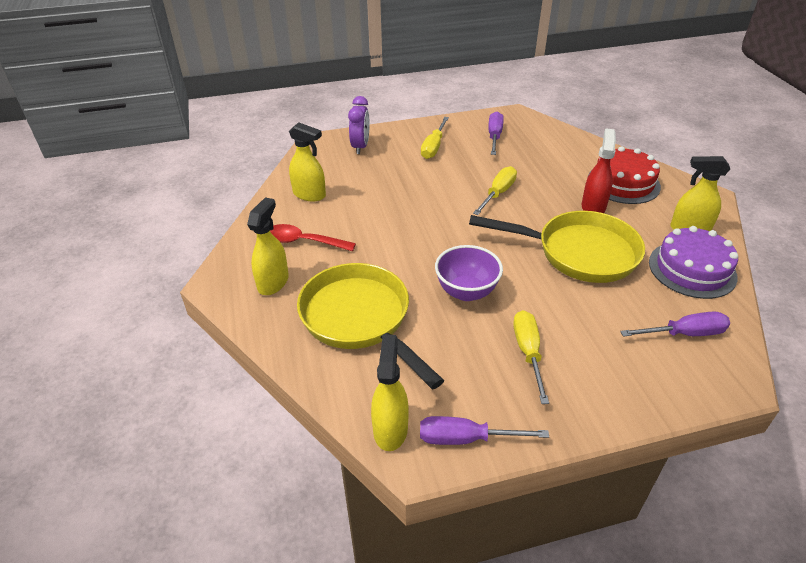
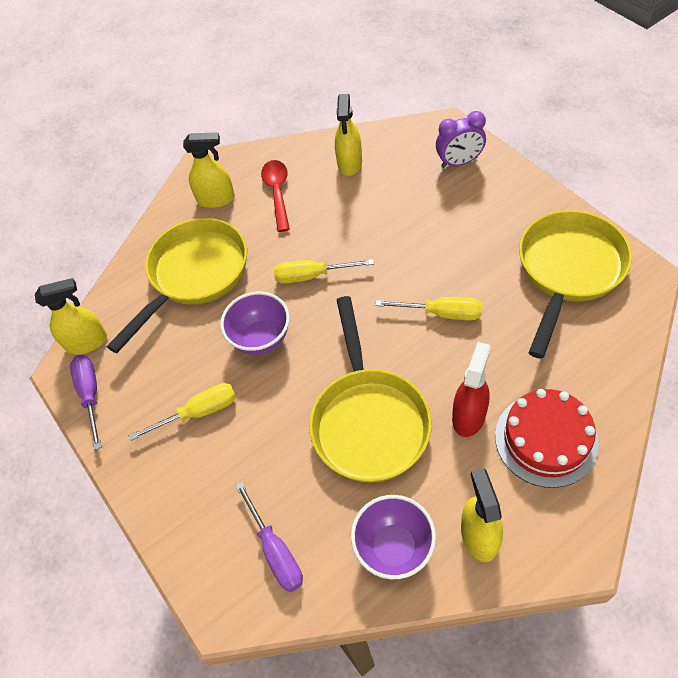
camera: 75 degrees right, 15 degrees up
yellow screwdriver [421,117,449,159] -> yellow screwdriver moved to [274,259,374,284]
purple screwdriver [488,112,504,155] -> yellow pan [519,210,632,359]
red spray bottle [582,128,616,213] -> red spray bottle turned 60 degrees counterclockwise [452,342,491,437]
purple cake [649,226,738,299] -> purple bowl [351,495,436,579]

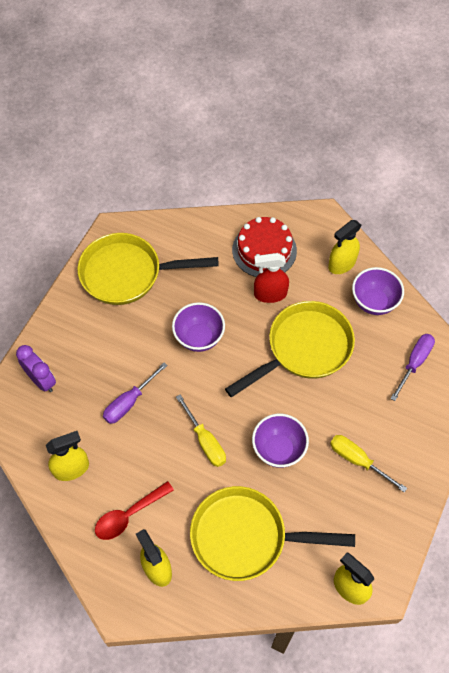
camera: 125 degrees left, 5 degrees up
purple screwdriver [70,355,102,450] -> purple screwdriver moved to [103,363,168,424]
yellow screwdriver [375,297,482,320] -> purple bowl [172,302,225,352]

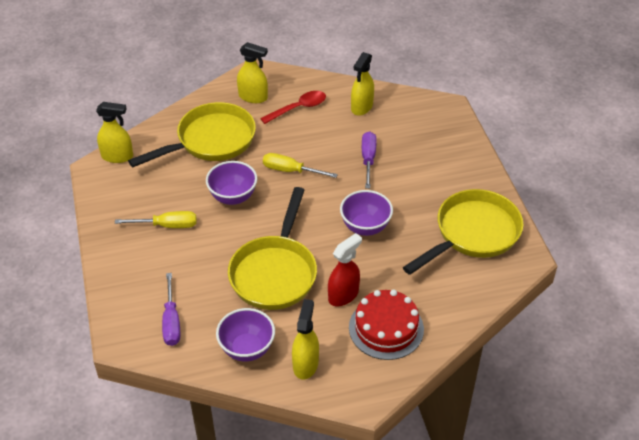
camera: 140 degrees right, 15 degrees down
purple clock [16,345,56,392] -> none
red spoon [95,481,174,540] -> red spoon turned 45 degrees clockwise [260,91,326,124]

